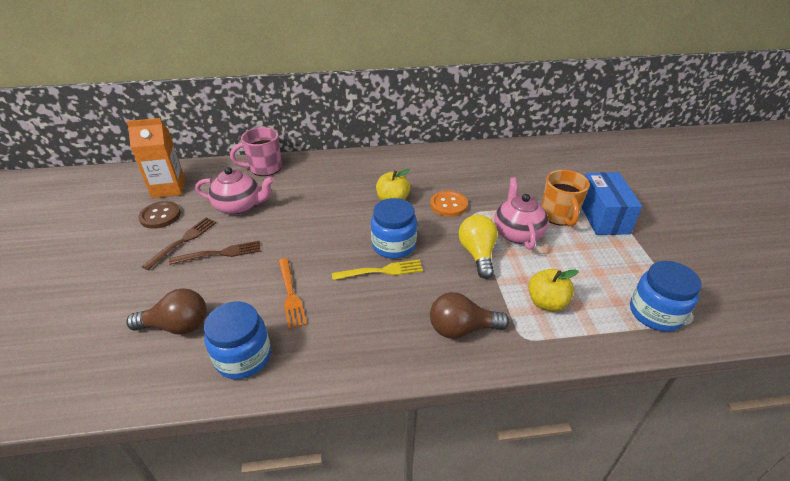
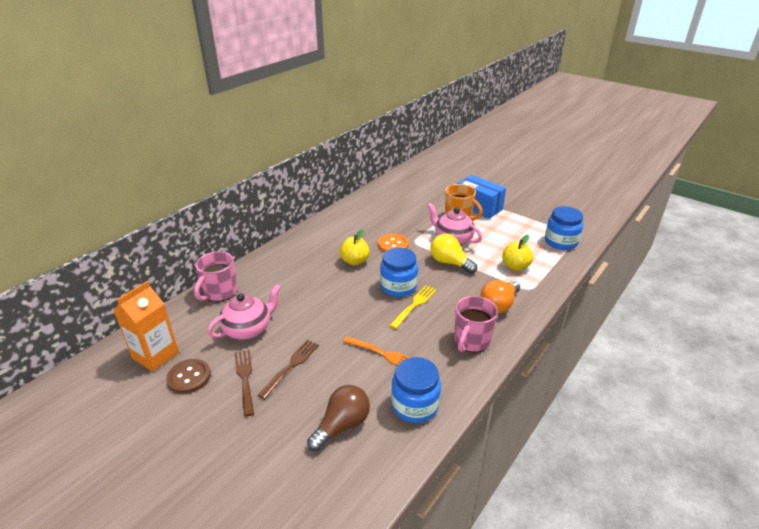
camera: 45 degrees left, 5 degrees down
brown light bulb [430,292,509,339] -> orange light bulb [480,280,520,313]
none -> pink mug [454,296,498,353]

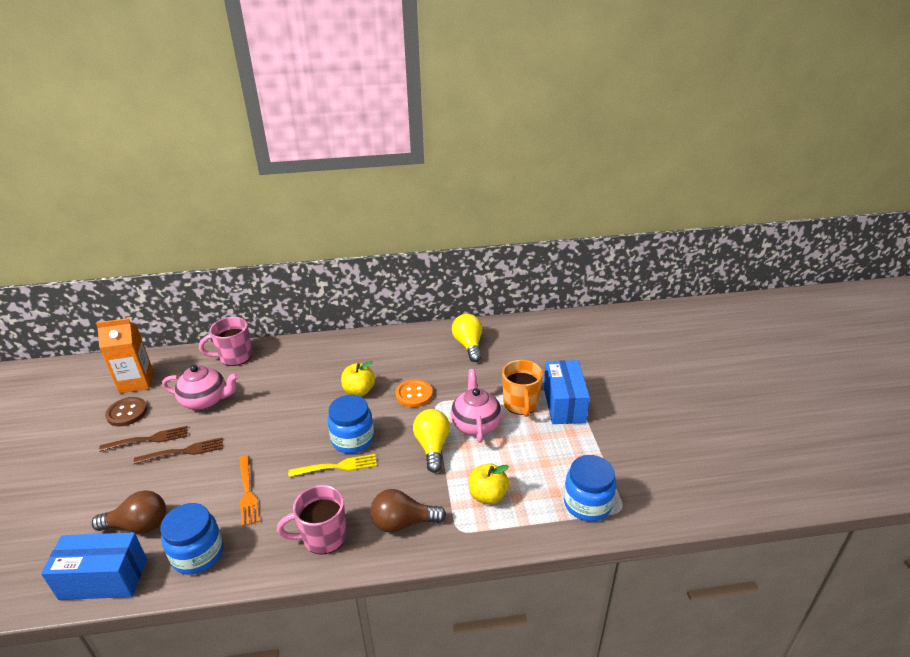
camera: 45 degrees right, 0 degrees up
brown fork [235,350,254,417] -> brown fork turned 45 degrees clockwise [99,426,188,452]
orange light bulb [480,280,520,313] -> brown light bulb [370,489,446,533]
none -> blue box [41,533,147,600]
none -> yellow light bulb [452,314,482,362]

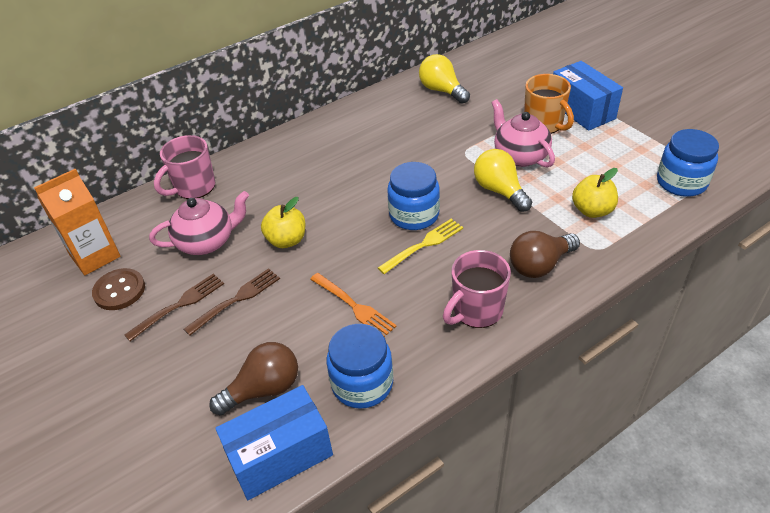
camera: 25 degrees left, 10 degrees up
yellow apple [341,361,375,396] -> yellow apple moved to [261,197,305,248]
orange button [396,379,433,407] -> none

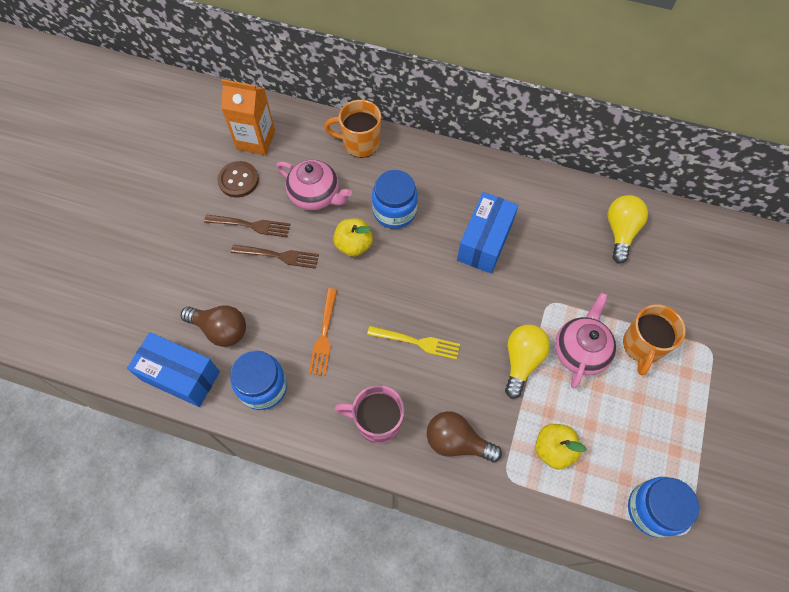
camera: 50 degrees right, 20 degrees up
pink mug [154,135,215,199] -> orange mug [324,100,381,158]
blue jar [387,162,440,230] -> blue jar moved to [372,170,418,229]
blue box [553,61,623,131] -> blue box moved to [457,192,518,274]

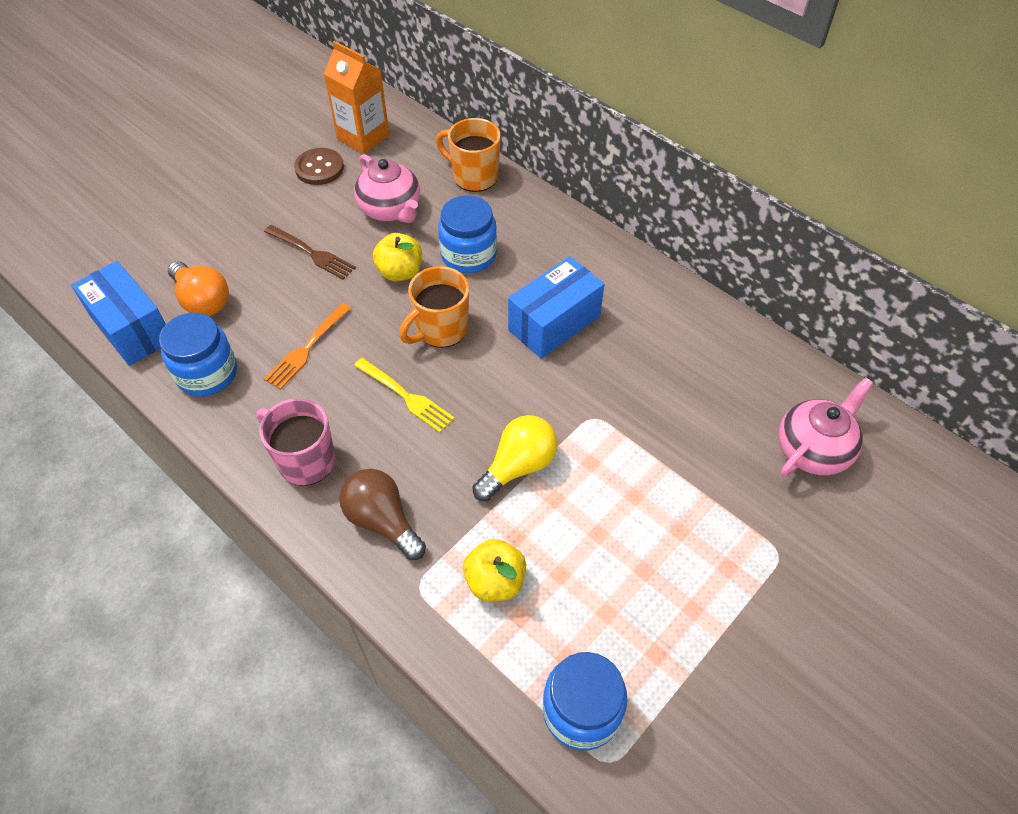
camera: 25 degrees right, 10 degrees down
brown light bulb [181,305,246,347] -> orange light bulb [168,261,229,316]
brown fork [204,215,290,237] -> none
pink teapot [555,292,616,388] -> pink teapot moved to [778,377,873,477]
yellow light bulb [608,195,648,264] -> none
orange mug [623,304,686,375] -> orange mug moved to [399,266,469,348]

